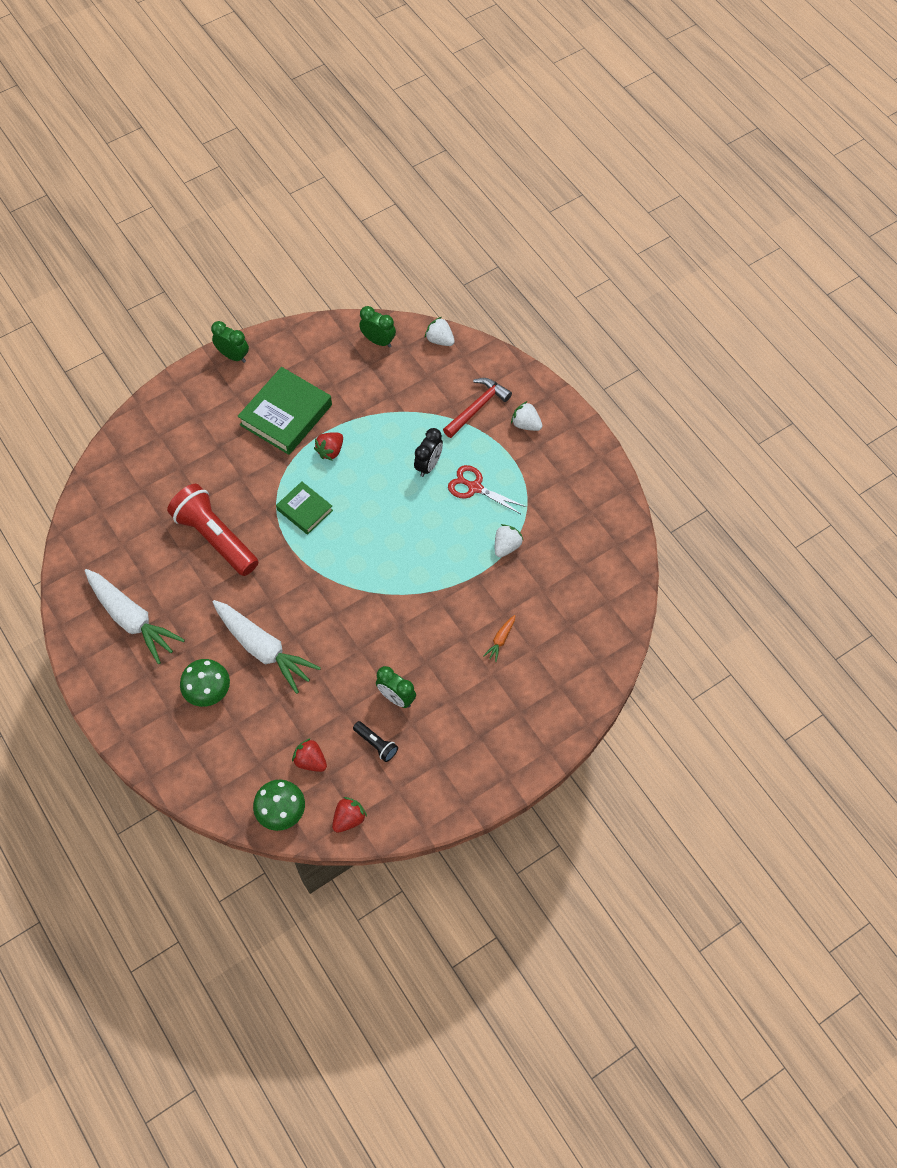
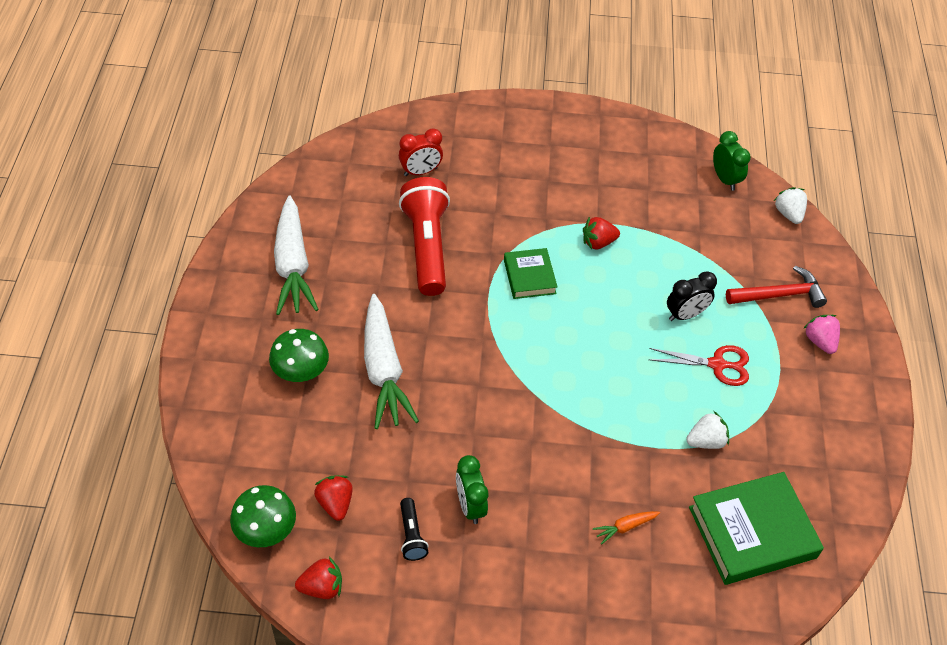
camera: 35 degrees right, 10 degrees down
green clock [211,321,249,363] -> none
green book [237,367,332,455] -> green book moved to [689,472,824,585]
red scissors [448,465,526,515] -> red scissors turned 120 degrees clockwise [649,345,749,386]
white strawberry [511,401,542,431] -> pink strawberry [803,315,840,354]
none -> red clock [399,128,443,176]

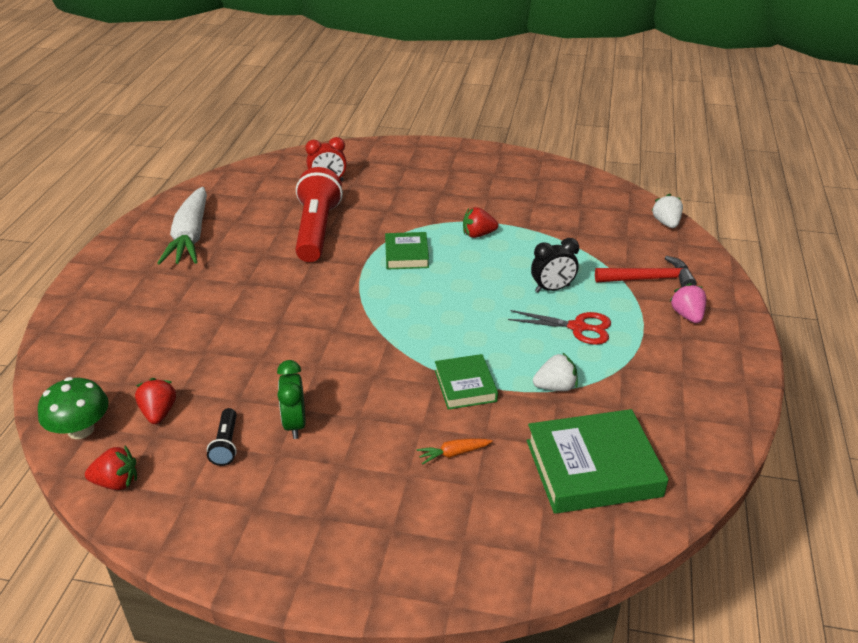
camera: 10 degrees right, 15 degrees down
green mushroom [269,329,329,382] -> none
white carrot [364,294,419,429] -> none
green clock [713,131,751,191] -> none
none -> green book [435,354,498,410]

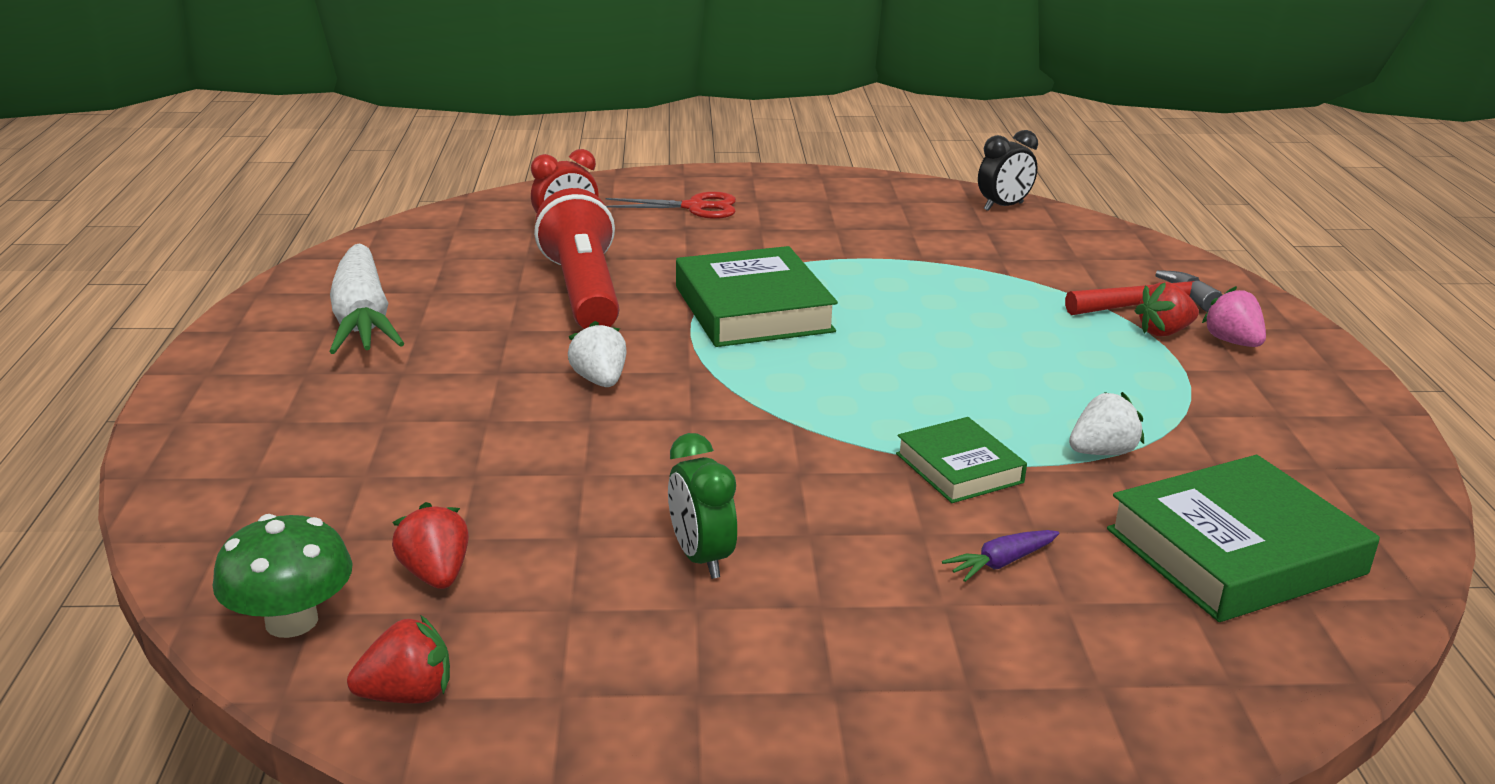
camera: 15 degrees left, 10 degrees down
black flashlight [207,408,237,466] -> none
green book [385,232,429,270] -> green book [676,246,838,347], size x1.74
orange carrot [417,438,493,465] -> purple carrot [942,530,1059,582]
red strawberry [463,207,498,238] -> red strawberry moved to [1135,282,1199,336]
red scissors [508,310,611,345] -> red scissors moved to [605,192,736,219]
black clock [531,238,579,293] -> black clock moved to [978,130,1038,211]
white strawberry [651,194,683,228] -> white strawberry moved to [568,321,627,387]

